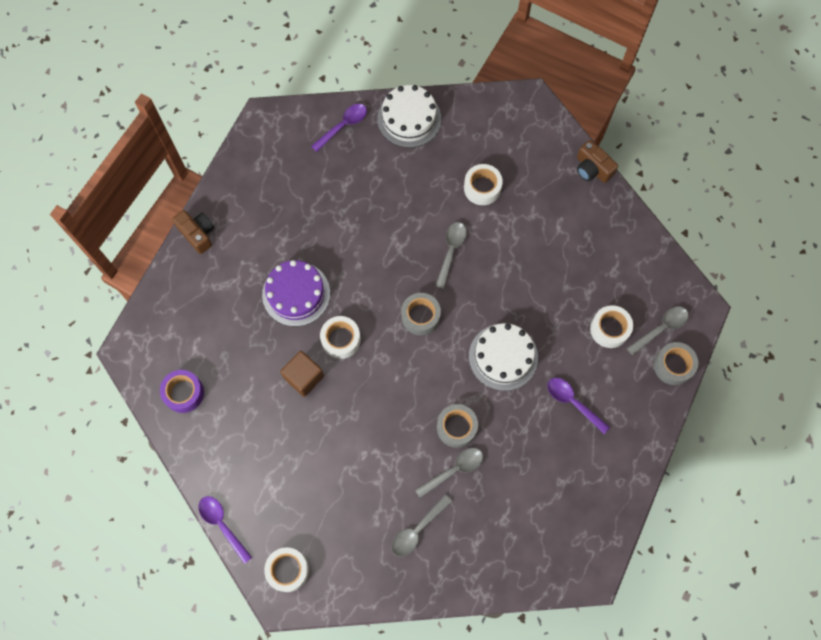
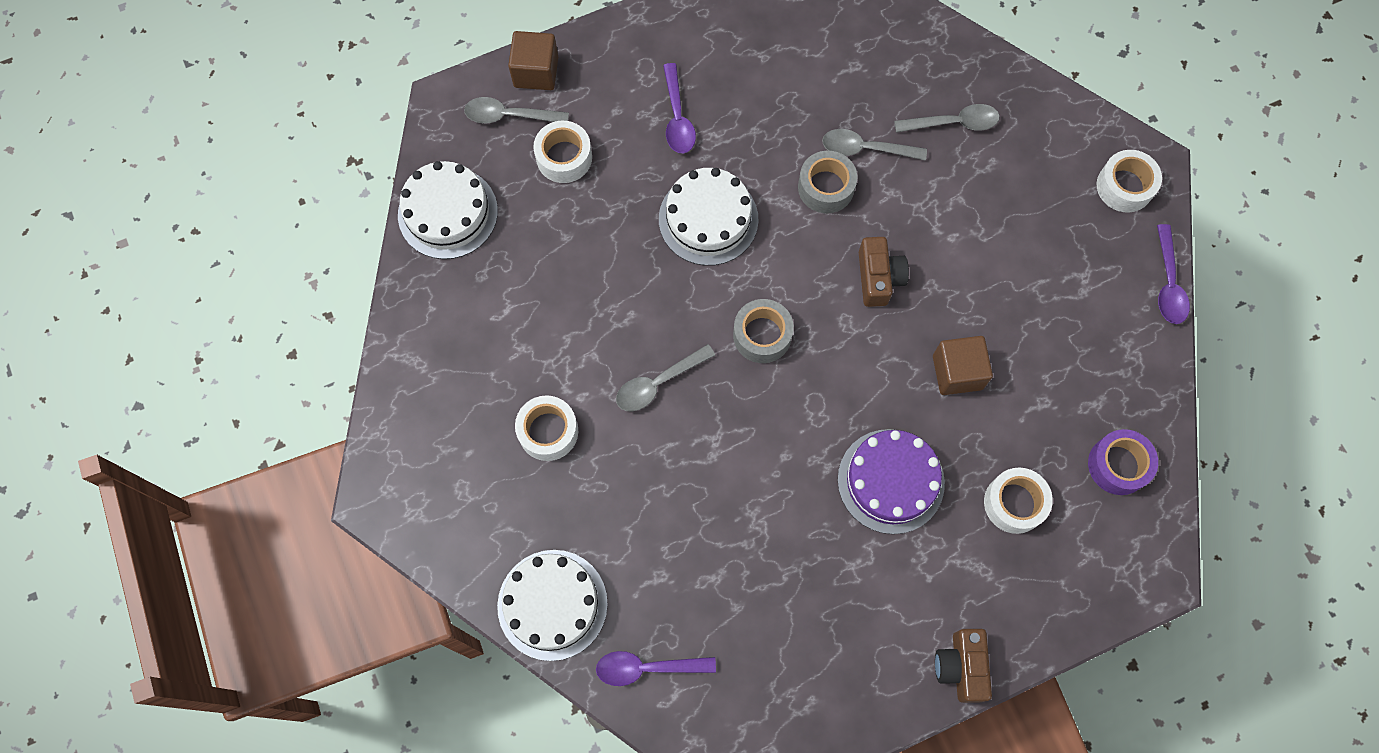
camera: 140 degrees left, 0 degrees up
white tape [320,316,361,359] -> white tape moved to [984,468,1053,534]
brown camera [577,140,618,183] -> brown camera moved to [859,237,909,307]
grey tape [654,342,698,385] -> brown cube [508,31,558,90]
none -> white cake [398,161,498,259]

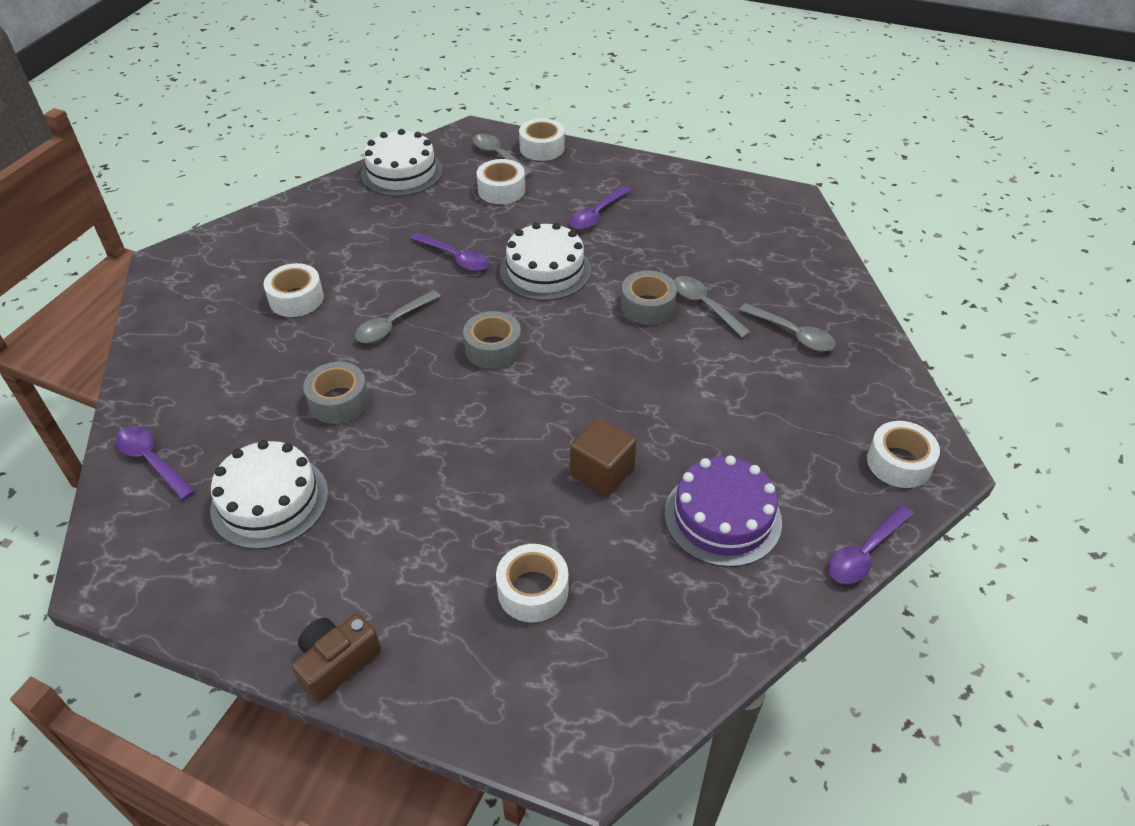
camera: 45 degrees right, 25 degrees down
white cake [497,550,608,661] -> white cake moved to [210,440,328,549]
brown cube [508,31,558,90] -> white tape [519,118,565,161]
grey spoon [616,344,715,412] -> grey spoon turned 60 degrees counterclockwise [355,290,441,343]
purple cake [838,429,945,534] -> purple cake moved to [664,455,782,567]
brown camera [859,237,909,307] -> none
purple tape [1088,429,1158,495] -> none
none -> grey tape [303,362,369,424]
none -> purple spoon [411,233,489,271]

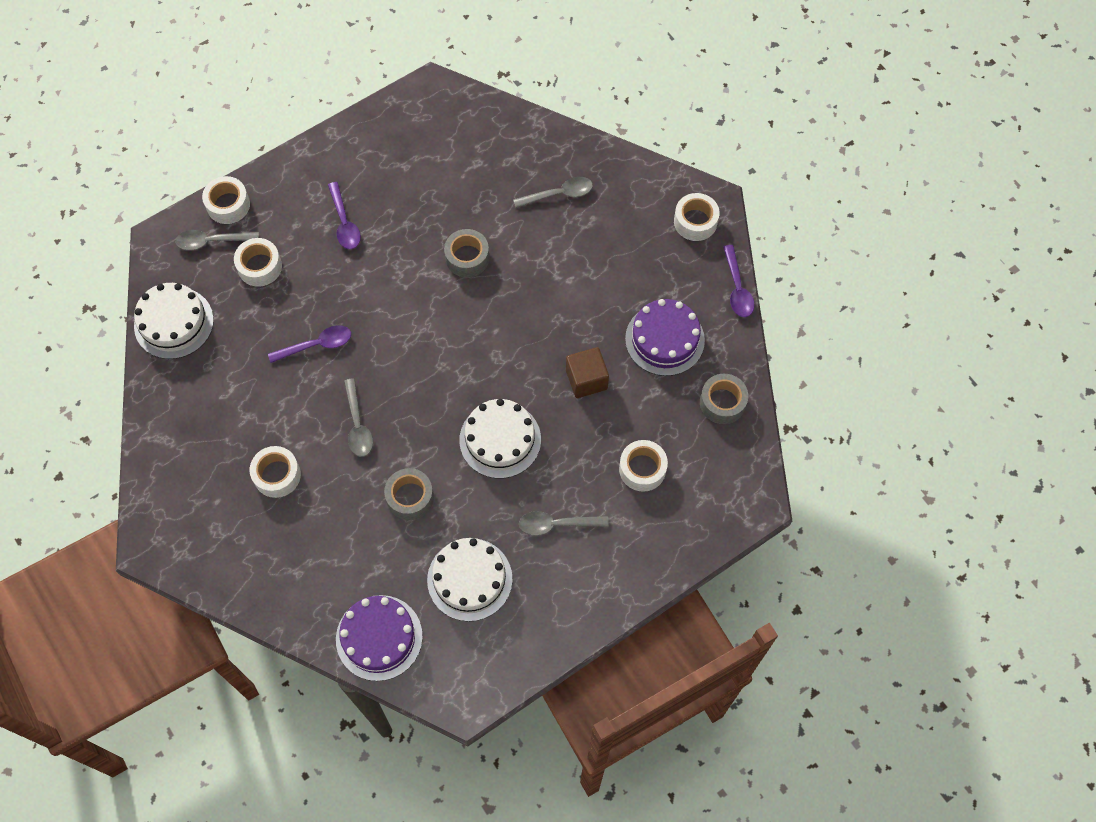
camera: 55 degrees left, 20 degrees up
purple spoon [115,426,195,500] -> purple cake [336,595,423,681]
brown camera [292,614,381,703] -> none
grey tape [463,311,522,369] -> grey tape moved to [700,374,748,424]
white cake [500,222,591,301] -> white cake moved to [459,399,541,478]
grey spoon [674,276,751,338] -> grey spoon moved to [519,511,609,536]

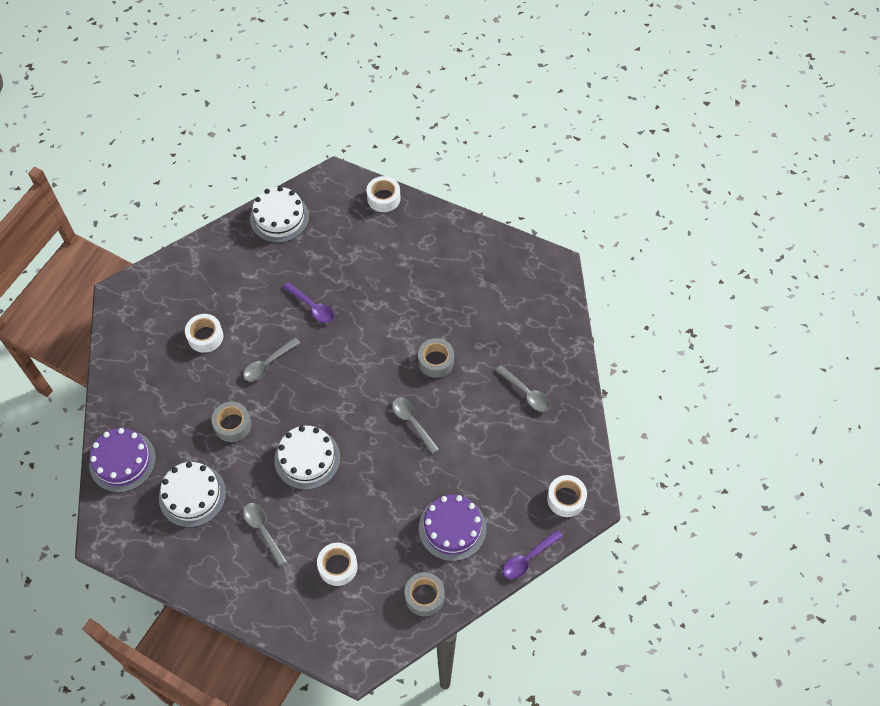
camera: 60 degrees right, 5 degrees down
grey spoon [175,230,259,251] -> grey spoon moved to [392,397,439,454]
white tape [234,238,282,287] -> none
purple spoon [328,182,361,249] -> none
brown cube [566,347,609,398] -> none

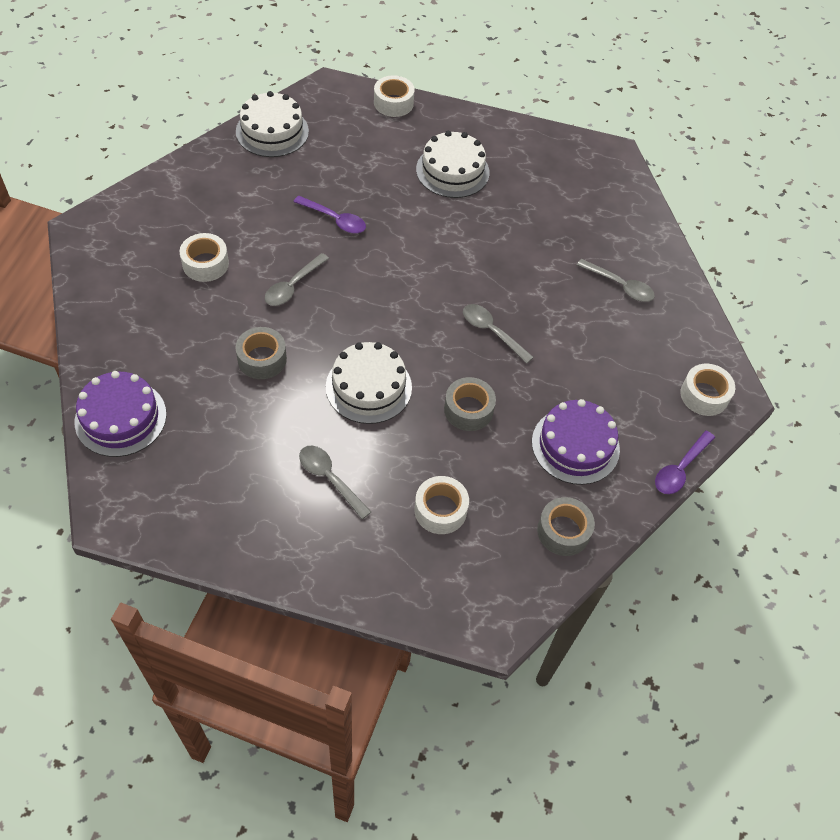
camera: 15 degrees left, 5 degrees down
white cake [159,462,226,527] -> white cake moved to [416,131,490,198]
grey tape [418,338,454,378] -> grey tape moved to [444,377,496,431]

